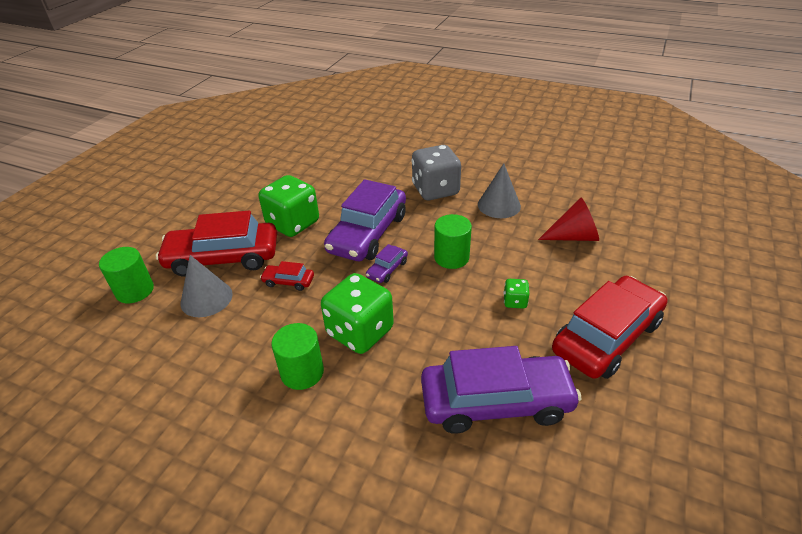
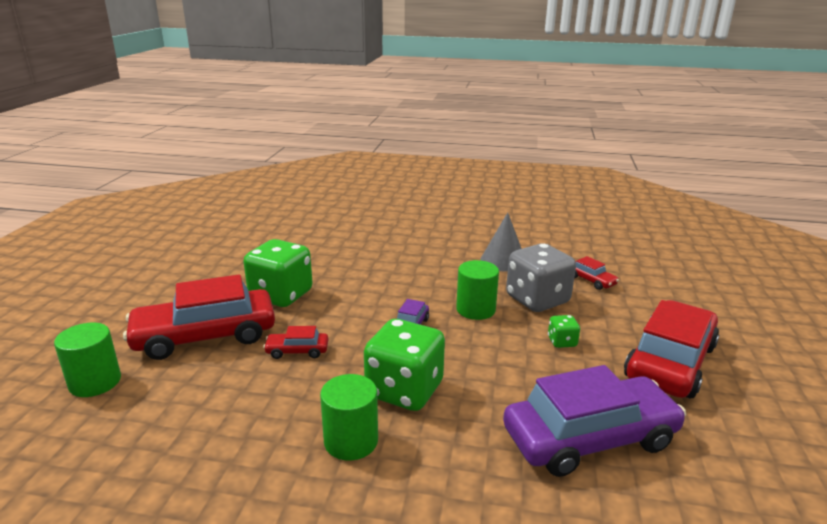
camera: 15 degrees left, 15 degrees down
grey cone [181,255,233,317] -> none
purple car [324,179,406,261] -> none
grey dice [411,145,461,200] -> grey dice moved to [506,243,576,312]
red cone [538,197,599,241] -> red car [574,256,619,290]

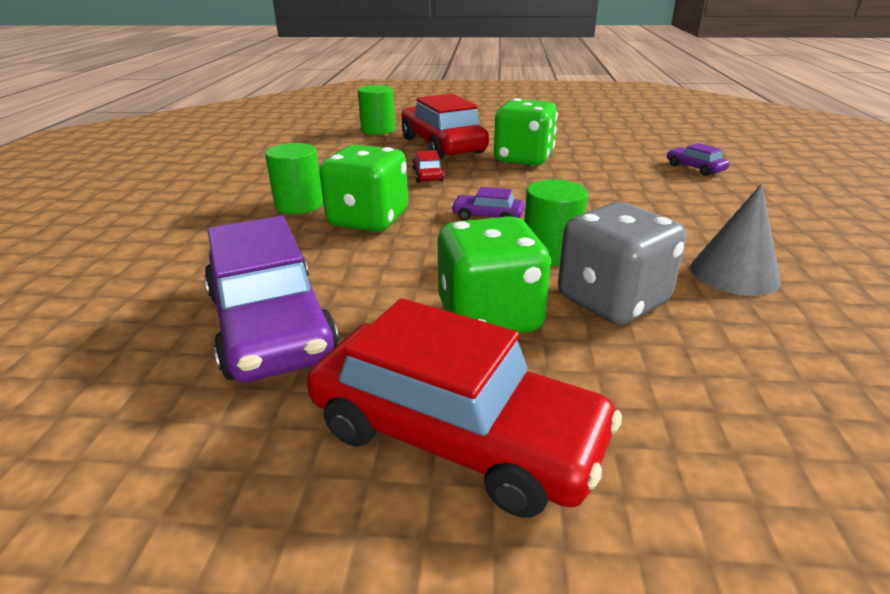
camera: 85 degrees right, 5 degrees up
green dice [548,315,580,348] -> green dice [437,216,551,333], size x2.26
red car [574,256,619,290] -> none
none -> purple car [667,143,729,176]

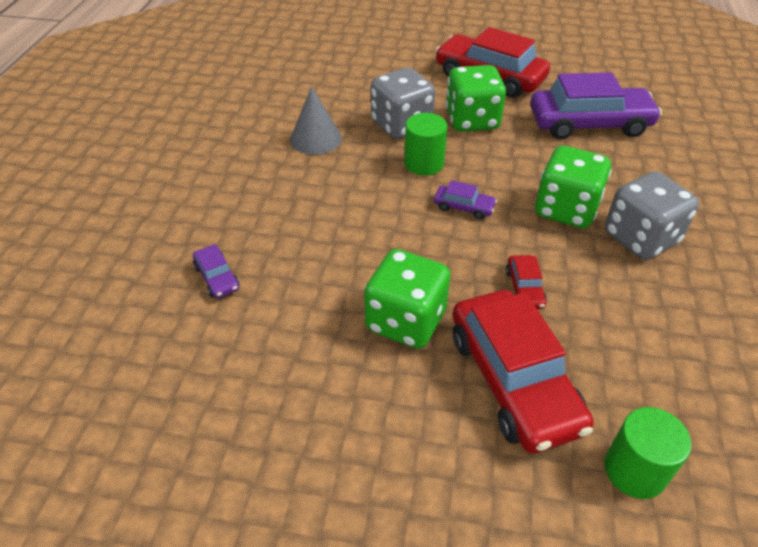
camera: 175 degrees left, 15 degrees up
purple car [204,216,339,382] -> purple car turned 105 degrees clockwise [530,72,662,139]
green cylinder [265,143,323,214] -> grey dice [605,171,699,260]

